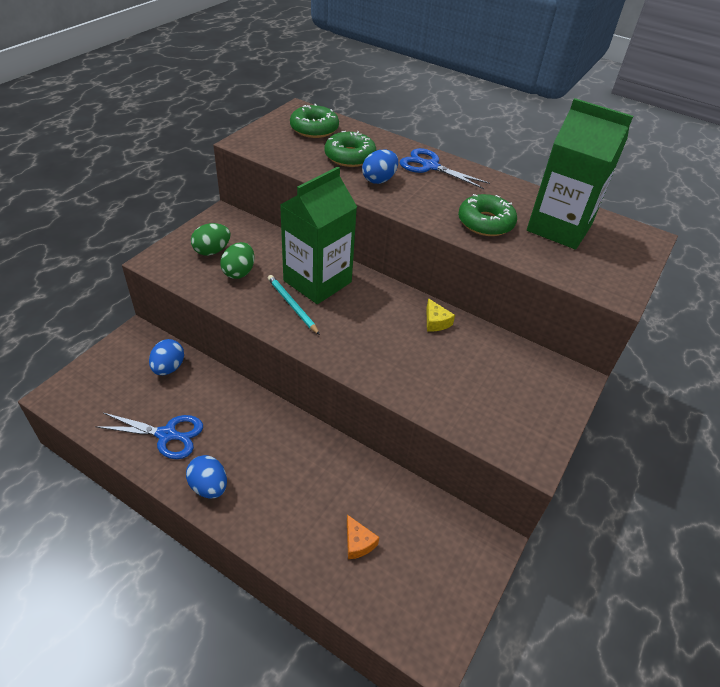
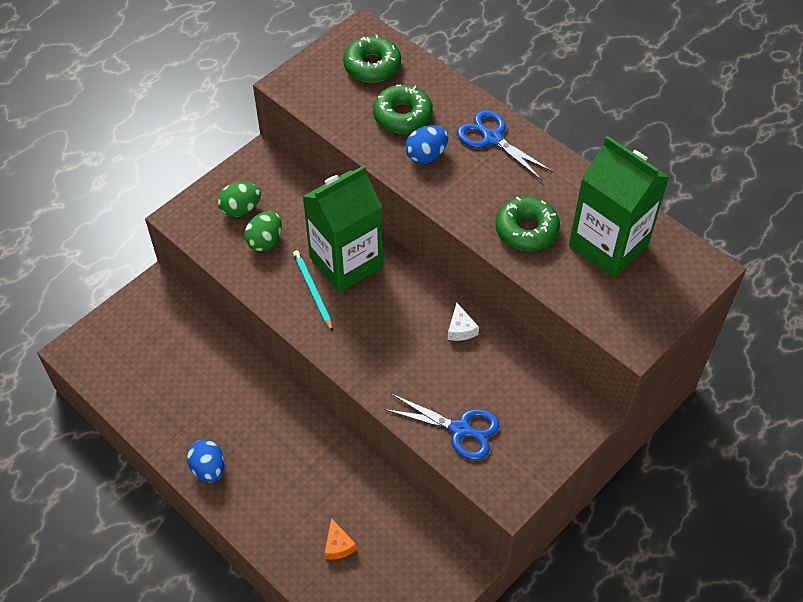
camera: 15 degrees right, 10 degrees up
blue scissors [95,413,203,459] -> blue scissors moved to [384,394,499,460]
blue egg [149,339,184,375] -> none
yellow cheese [426,298,455,332] -> white cheese [448,302,479,341]

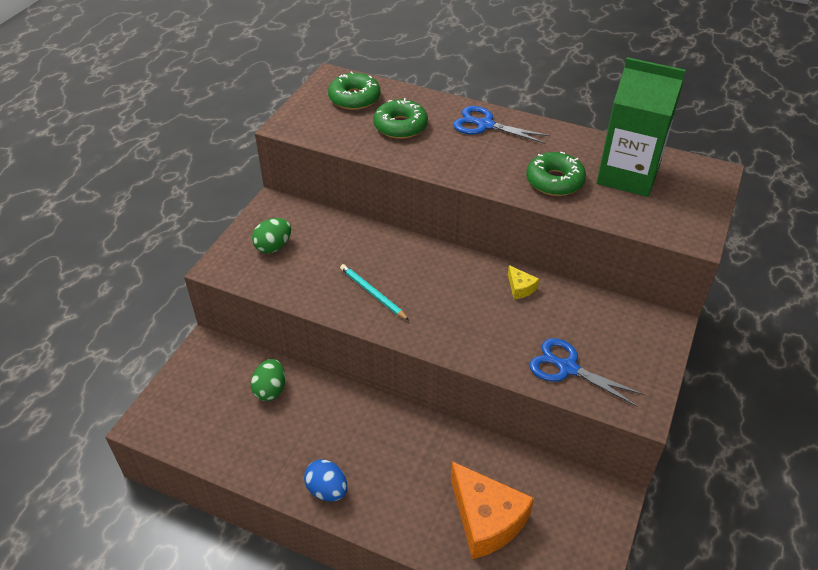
camera: 20 degrees left, 10 degrees down
green egg [244,211,282,252] -> green egg moved to [251,359,285,401]
green carton [302,165,383,292] -> none
orange cheese [324,518,357,560] -> orange cheese [451,461,534,559], size x2.28
blue scissors [384,394,499,460] -> blue scissors turned 150 degrees counterclockwise [529,338,644,407]
blue egg [405,125,448,164] -> none
white cheese [448,302,479,341] -> yellow cheese [508,265,539,299]

